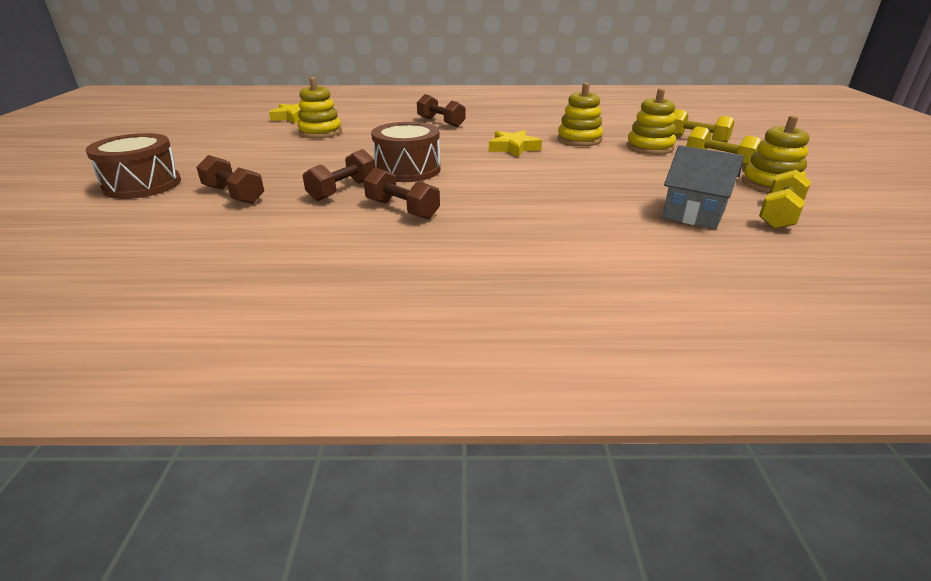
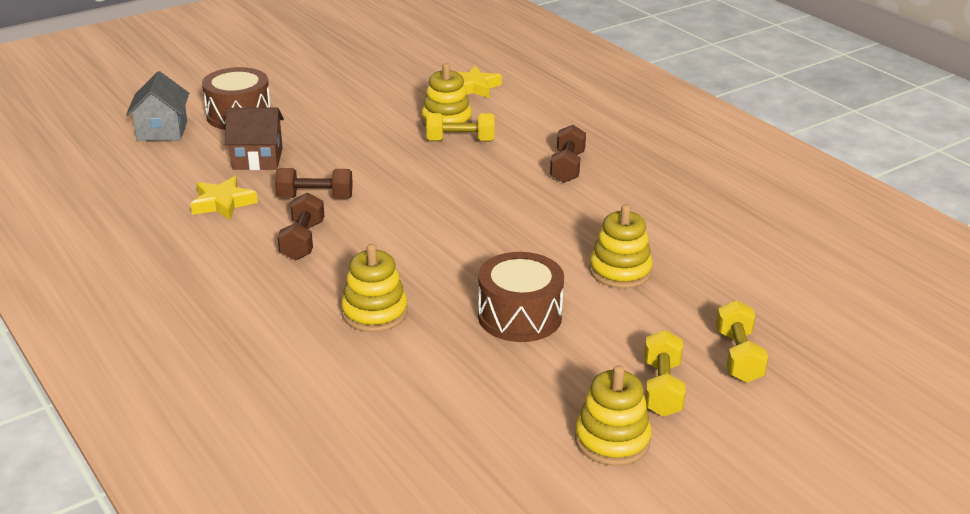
camera: 55 degrees right, 0 degrees up
brown dumbbell [196,155,264,204] -> brown house [225,108,284,170]
brown drum [371,122,440,182] -> brown drum moved to [478,252,564,342]
yellow star [489,130,542,157] -> yellow star moved to [191,176,258,220]
yellow stacking toy [627,88,676,155] -> yellow stacking toy moved to [341,244,408,332]
grey house [662,145,744,229] -> grey house moved to [126,71,189,141]
yellow dumbbell [759,169,811,229] -> yellow dumbbell moved to [426,113,495,141]

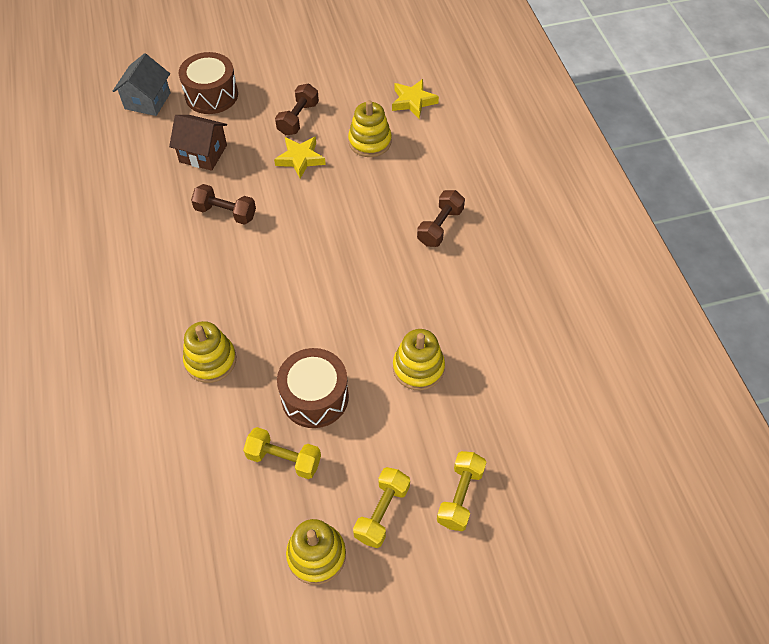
camera: 20 degrees right, 25 degrees up
yellow star [191,176,258,220] -> yellow star moved to [274,137,326,179]
brown dumbbell [278,192,324,260] -> brown dumbbell moved to [275,84,319,135]
yellow dumbbell [426,113,495,141] -> yellow dumbbell moved to [243,427,321,479]

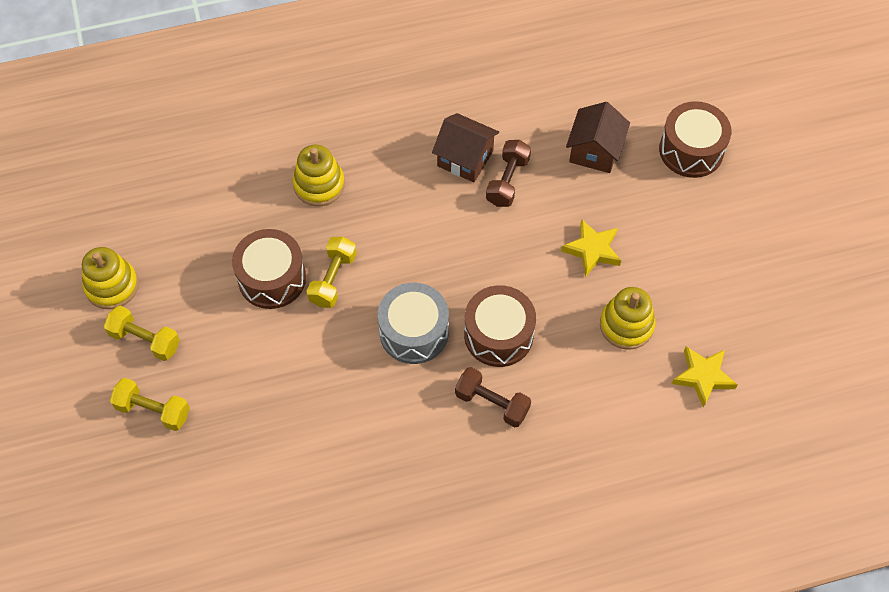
camera: 90 degrees right, 5 degrees up
grey house [113,53,170,116] -> none
yellow dumbbell [243,427,321,479] -> yellow dumbbell moved to [307,237,357,308]
brown dumbbell [275,84,319,135] -> none
yellow stacking toy [393,329,445,390] -> none
none -> grey drum [378,283,449,364]
none -> brown house [432,113,499,182]
none -> brown drum [464,285,536,367]

